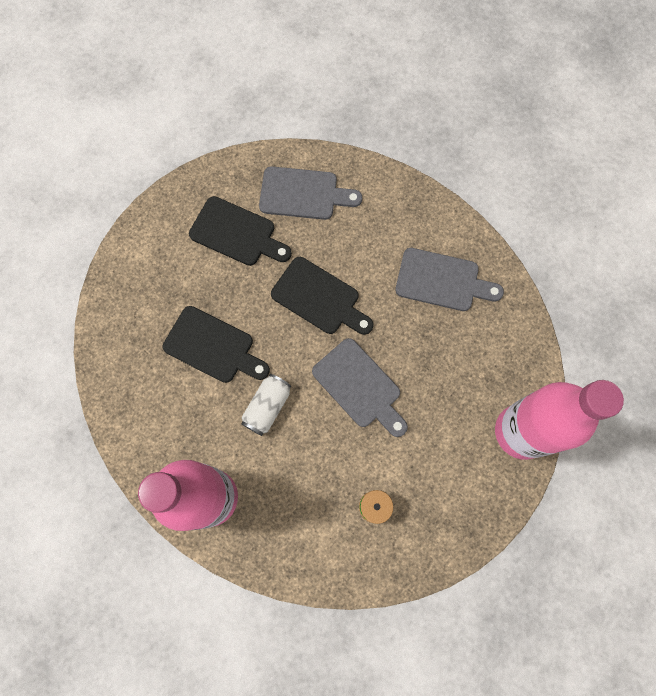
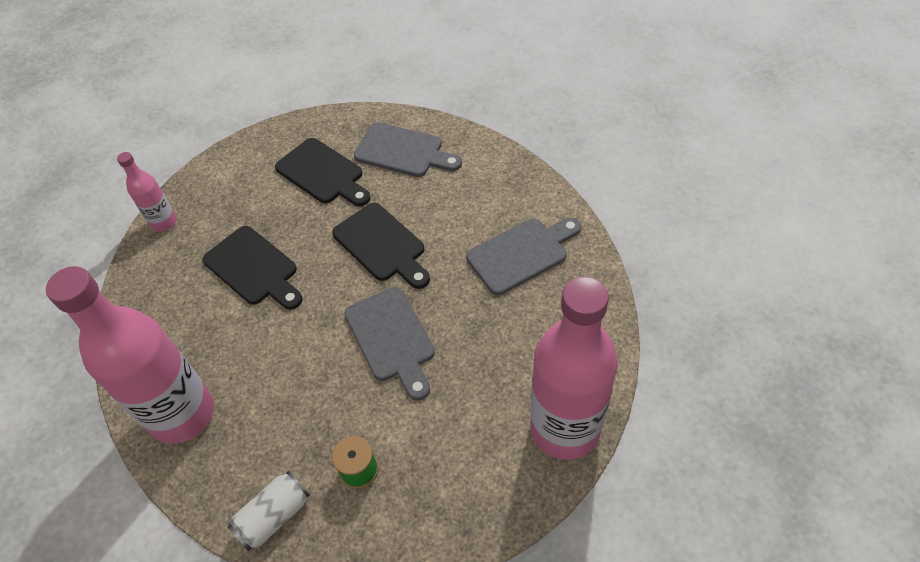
camera: 20 degrees right, 20 degrees down
white can [241,374,291,436] -> white can moved to [228,471,310,551]
grey cutting board [395,248,504,311] -> grey cutting board turned 60 degrees counterclockwise [466,218,581,295]
none -> pink bottle [117,152,177,232]

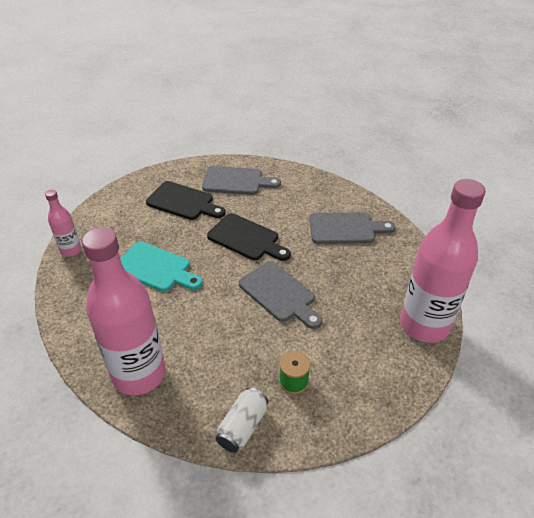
camera: 20 degrees left, 10 degrees down
black cutting board [202,226,303,310] -> turquoise cutting board [120,242,203,292]
grey cutting board [466,218,581,295] -> grey cutting board turned 45 degrees clockwise [310,212,396,244]

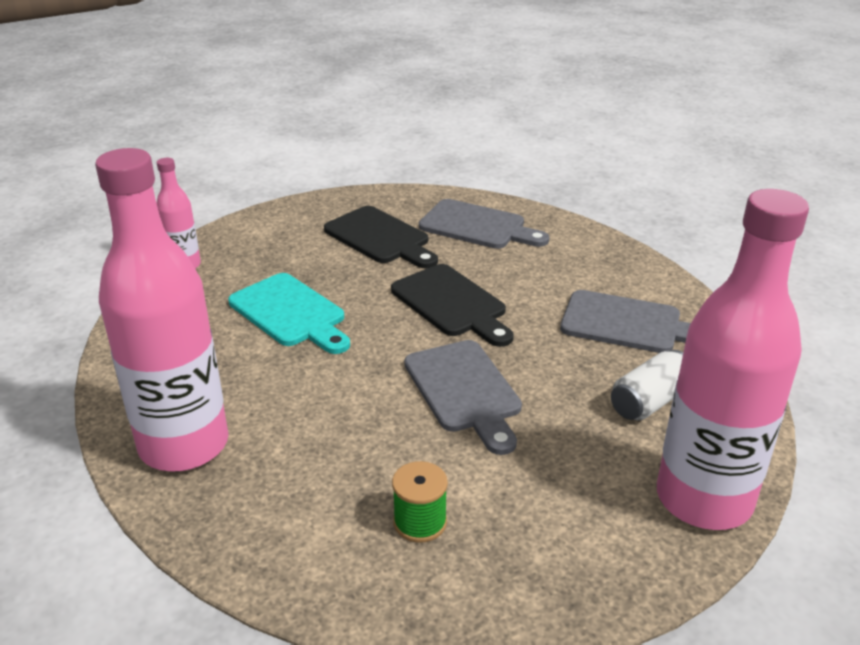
camera: 20 degrees right, 10 degrees down
white can [216,387,268,453] -> white can moved to [611,350,683,420]

